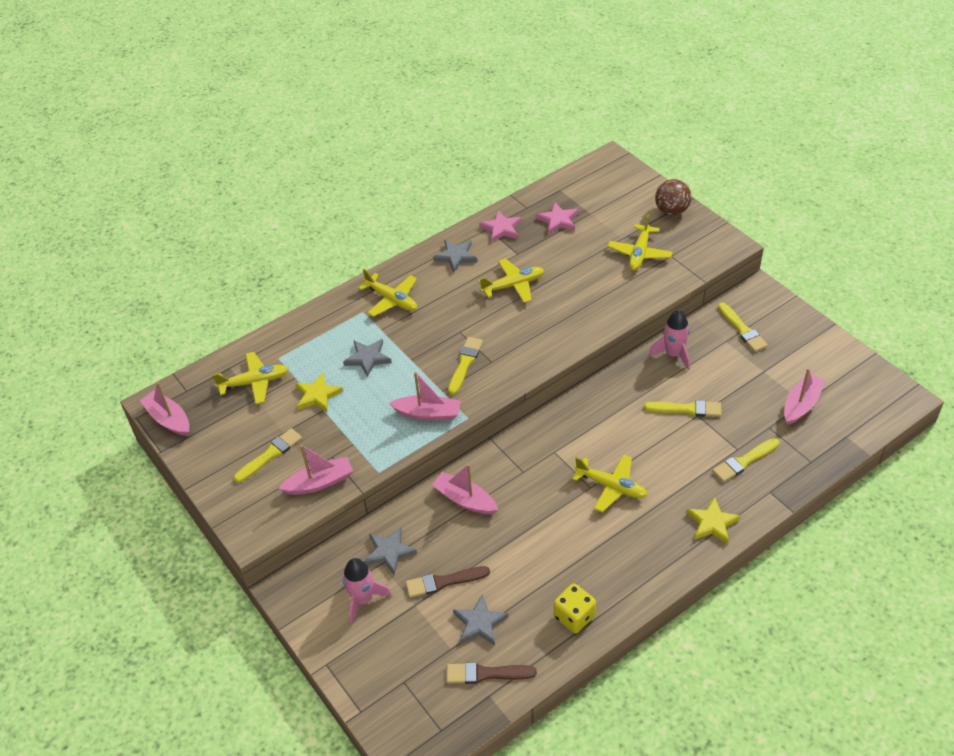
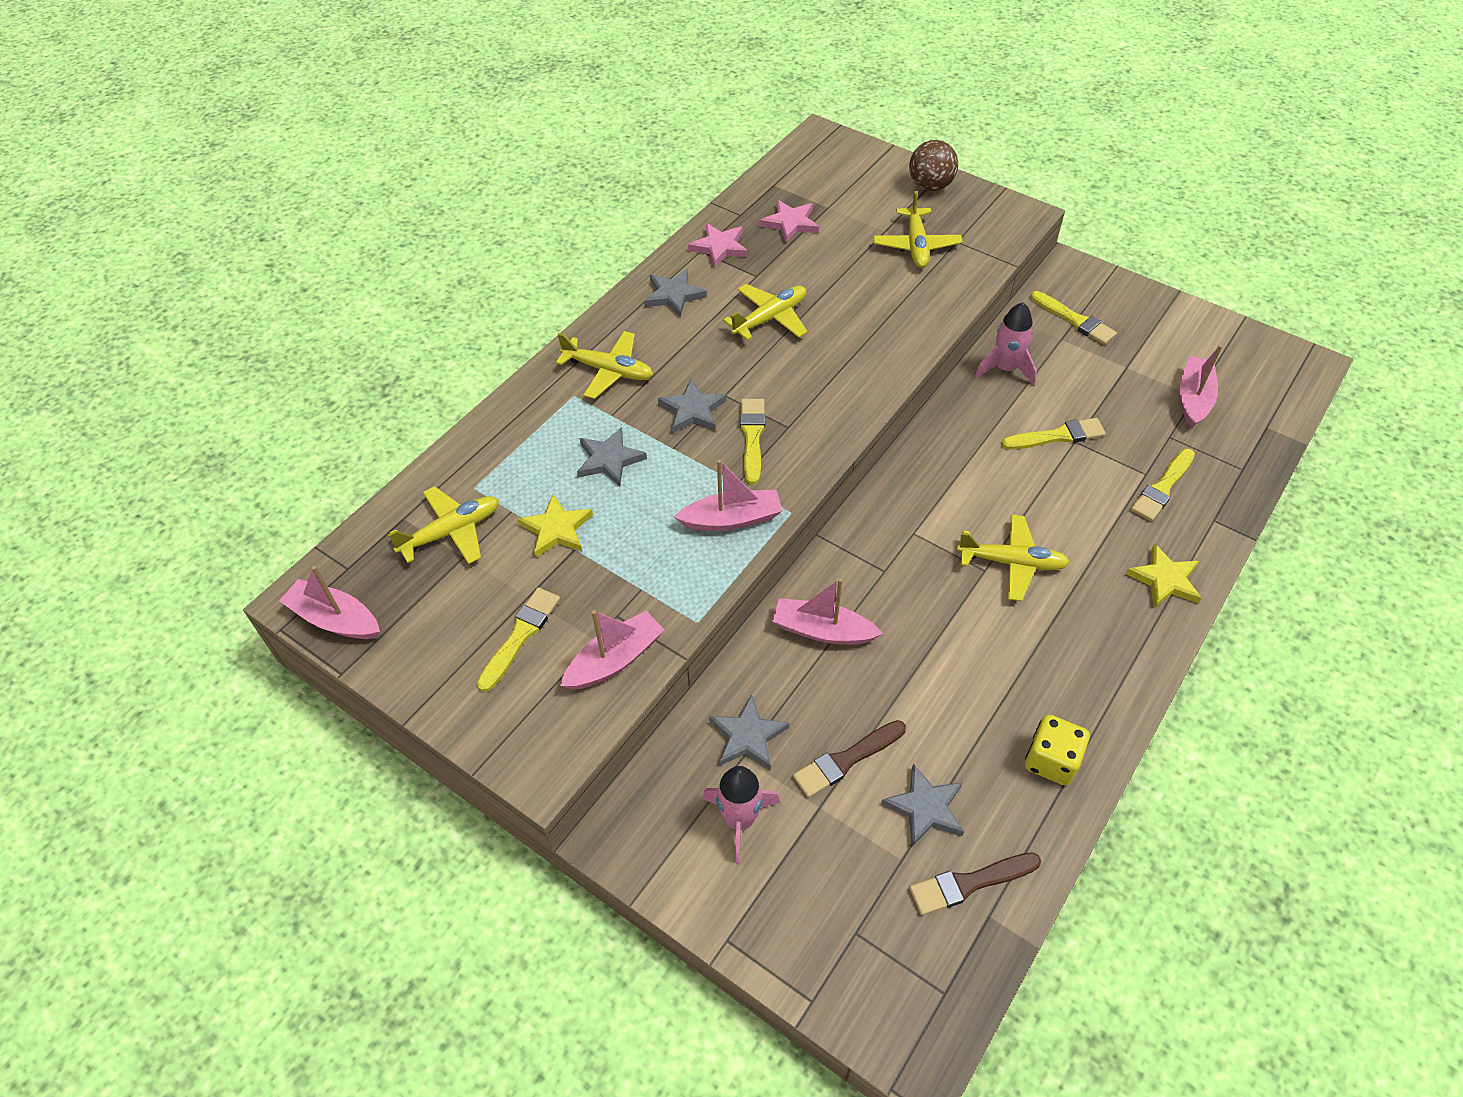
camera: 20 degrees left, 5 degrees up
none -> grey star [658,379,727,433]

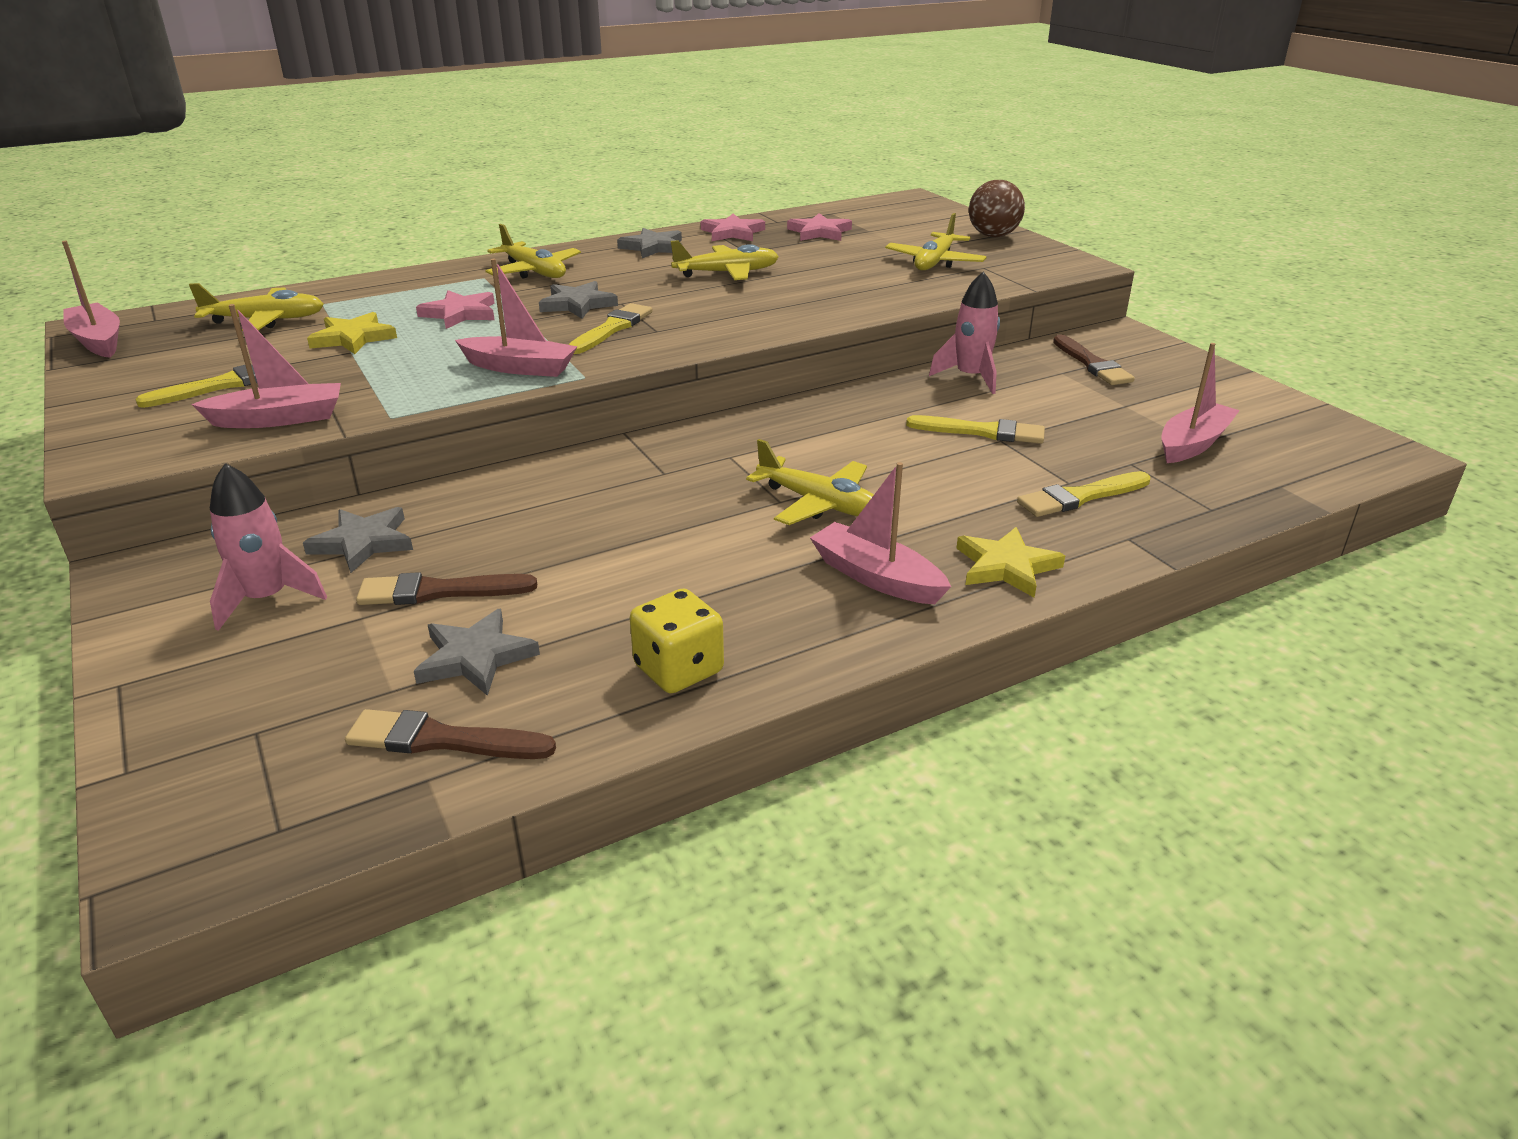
camera: 25 degrees right, 20 degrees down
grey star [577,427,647,487] -> pink star [416,290,495,329]
pink boat [772,578,883,645] -> pink boat moved to [810,462,951,604]
yellow brush [1031,291,1117,345] -> brown brush [1053,334,1135,385]

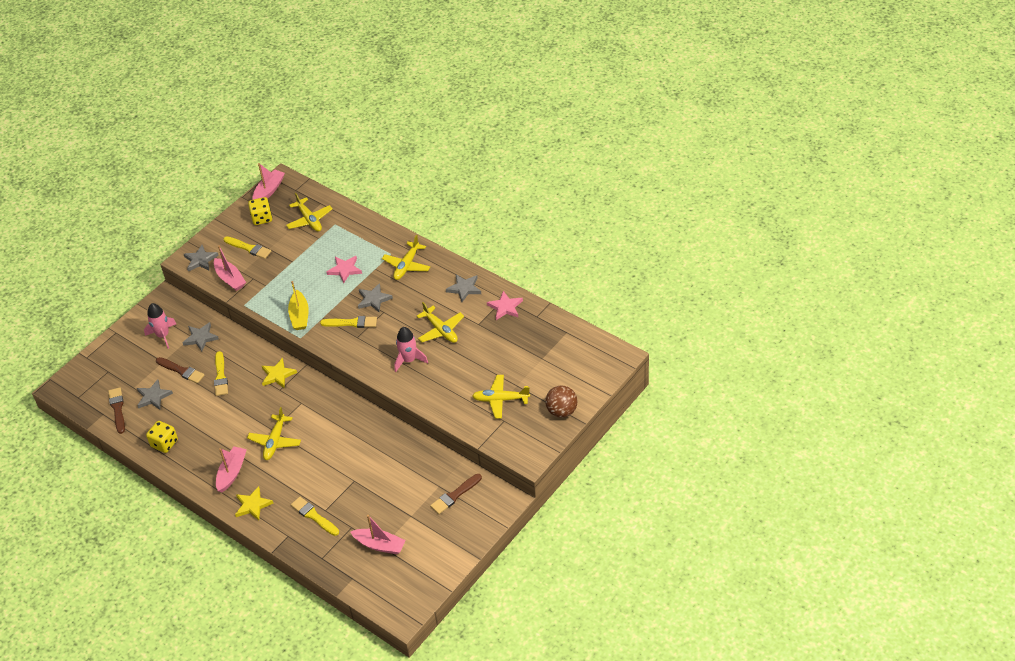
camera: 70 degrees right, 15 degrees up
yellow star [307,312,397,354] -> yellow star moved to [262,358,297,388]
brown brush [356,572,537,605] -> brown brush turned 150 degrees clockwise [156,357,205,383]
pink boat [455,259,578,377] -> yellow boat [288,281,309,330]
pink star [787,213,852,241] -> none
yellow brush [906,415,1045,444] -> yellow brush moved to [214,351,228,396]
pink rocket [929,272,1000,394] -> pink rocket moved to [394,327,428,372]
none -> grey star [184,245,219,272]
none -> yellow dice [248,197,272,225]

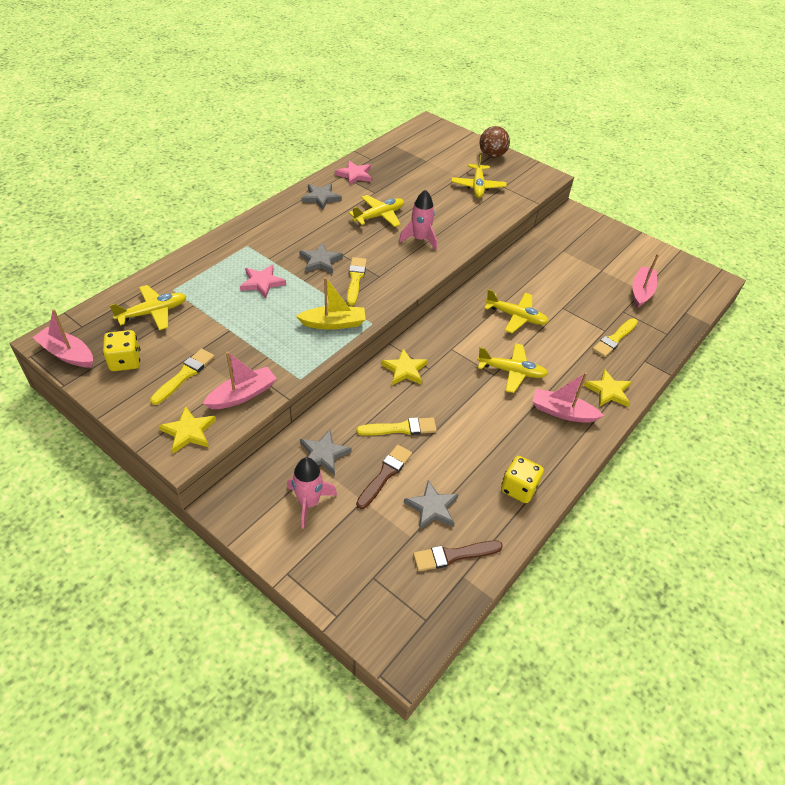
camera: 95 degrees left, 0 degrees up
grey star [184,245,219,272] -> yellow star [159,406,216,454]
yellow plane [382,235,430,280] -> yellow plane moved to [484,289,549,333]
brown brush [430,474,482,514] -> none

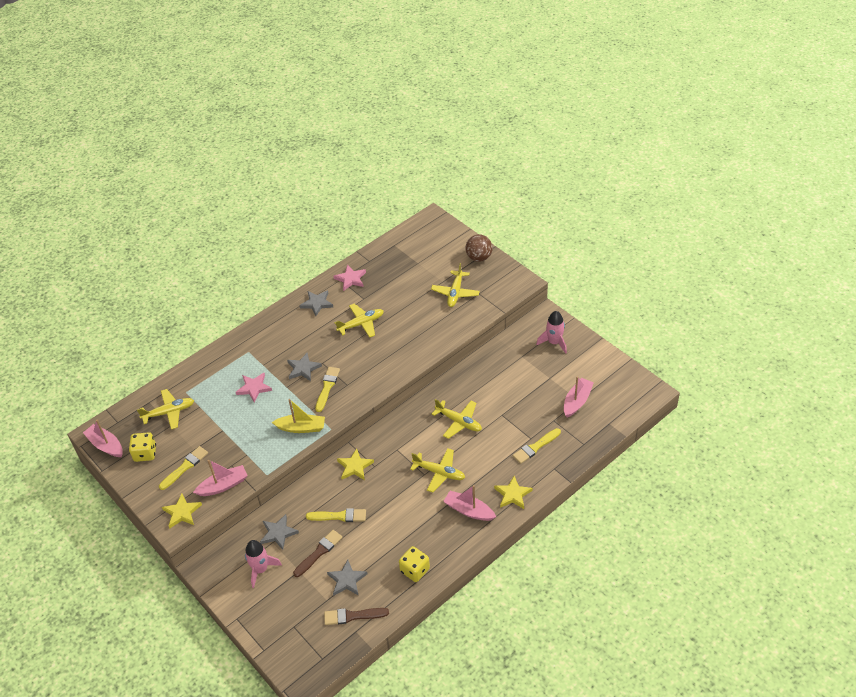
camera: 15 degrees right, 0 degrees up
pink rocket [399,190,437,250] -> pink rocket moved to [536,311,567,354]

